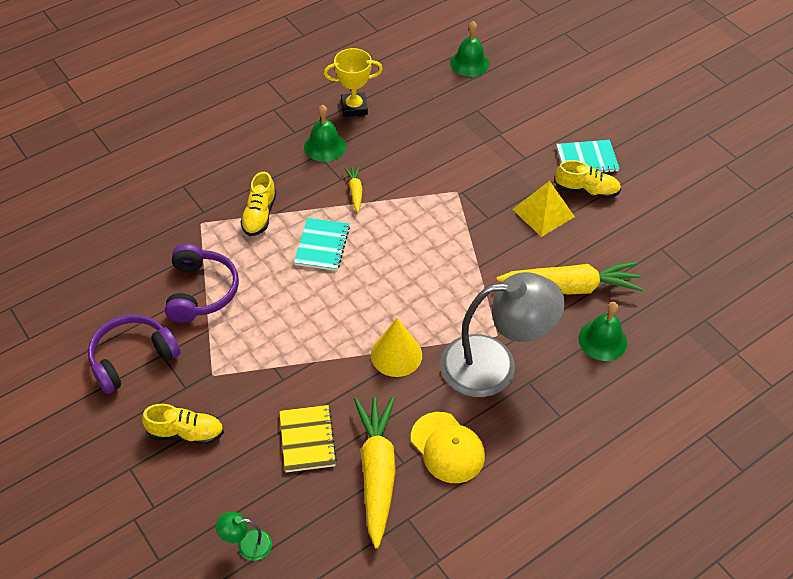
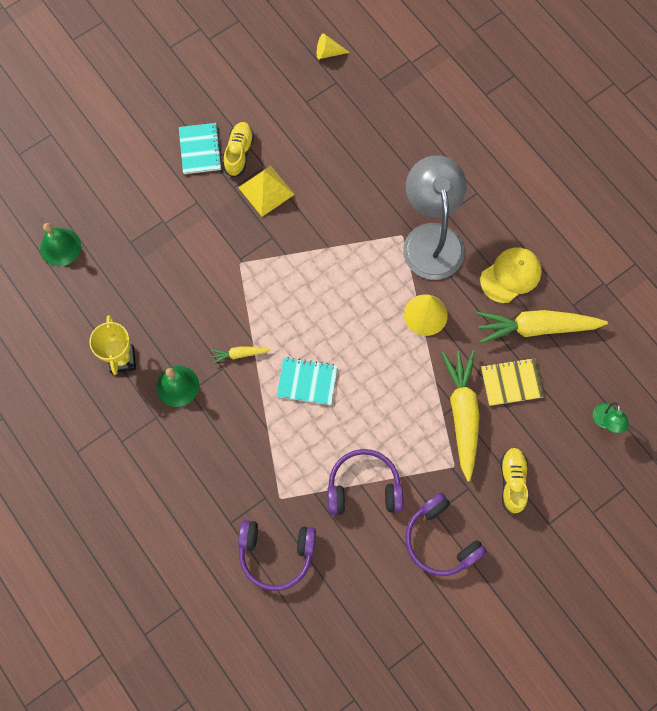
camera: 90 degrees left, 20 degrees up
yellow shoe [240,172,277,236] -> none
yellow carrot [496,261,644,294] -> yellow carrot moved to [441,350,480,481]
green bell [578,302,627,361] -> none
none -> purple headphones [238,520,316,591]
none -> yellow cone [317,33,350,59]

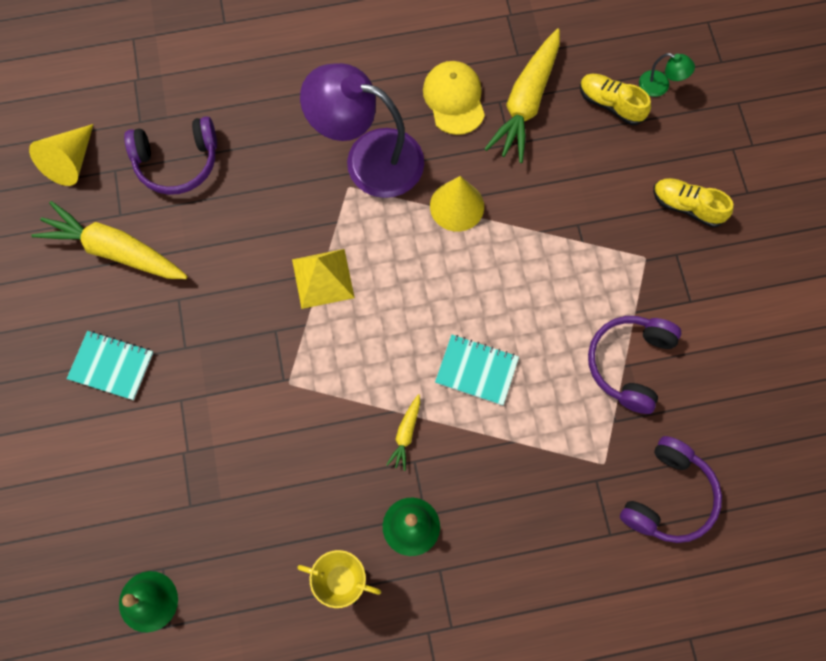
camera: 65 degrees left, 0 degrees up
yellow shoe [224,122,254,178] -> yellow shoe moved to [580,74,651,125]
yellow pyramid [238,166,295,217] -> yellow pyramid moved to [292,249,355,309]
turquoise notebook [277,357,338,405] -> turquoise notebook turned 75 degrees clockwise [435,335,519,406]
yellow cone [317,33,350,59] -> yellow cone [29,124,93,186], size x1.61
grey lamp [403,155,467,280] -> purple lamp [300,63,424,198]
purple headphones [405,492,487,576] -> purple headphones moved to [124,116,217,195]
yellow carrot [441,350,480,481] -> yellow carrot moved to [31,201,188,279]
yellow notebook [481,358,544,406] -> none

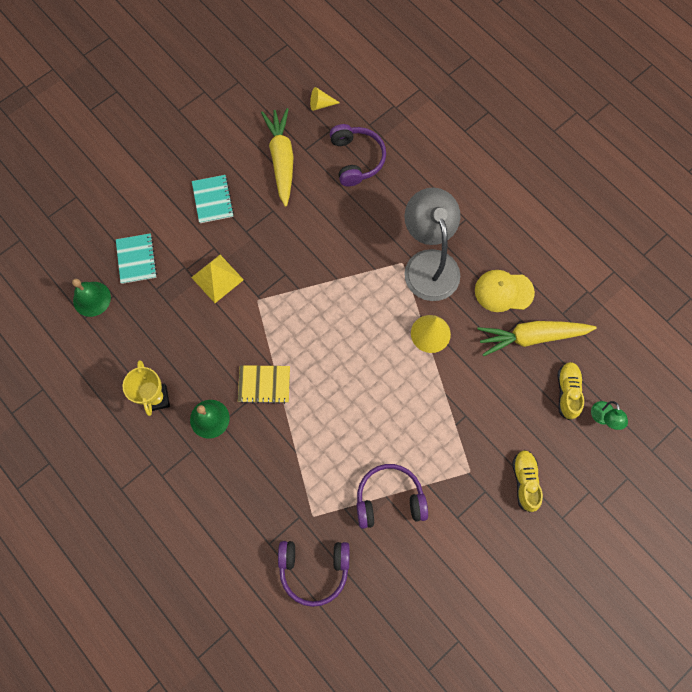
camera: 60 degrees right, 0 degrees up
yellow cone [29,124,93,186] -> yellow cone [310,87,340,111], size x0.62
purple headphones [124,116,217,195] -> purple headphones turned 150 degrees counterclockwise [330,124,386,187]
yellow pyramid [292,249,355,309] -> yellow pyramid moved to [191,255,244,303]
purple lamp [300,63,424,198] -> grey lamp [404,188,460,301]
yellow carrot [386,394,420,471] -> yellow notebook [238,365,290,404]
yellow cap [423,61,485,135] -> yellow cap turned 135 degrees counterclockwise [475,270,535,312]
turquoise notebook [435,335,519,406] -> turquoise notebook moved to [116,233,157,284]

